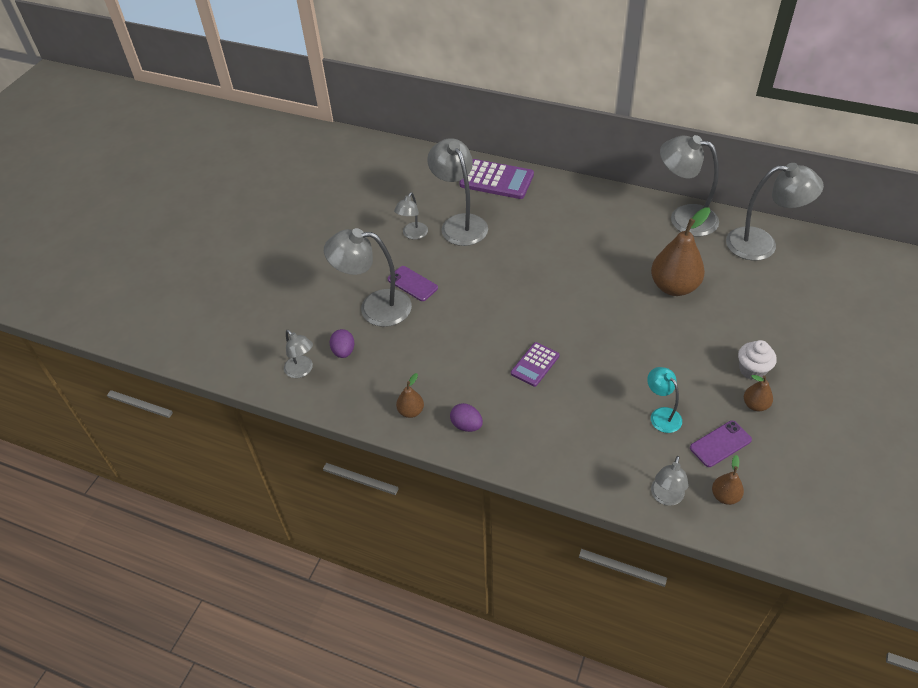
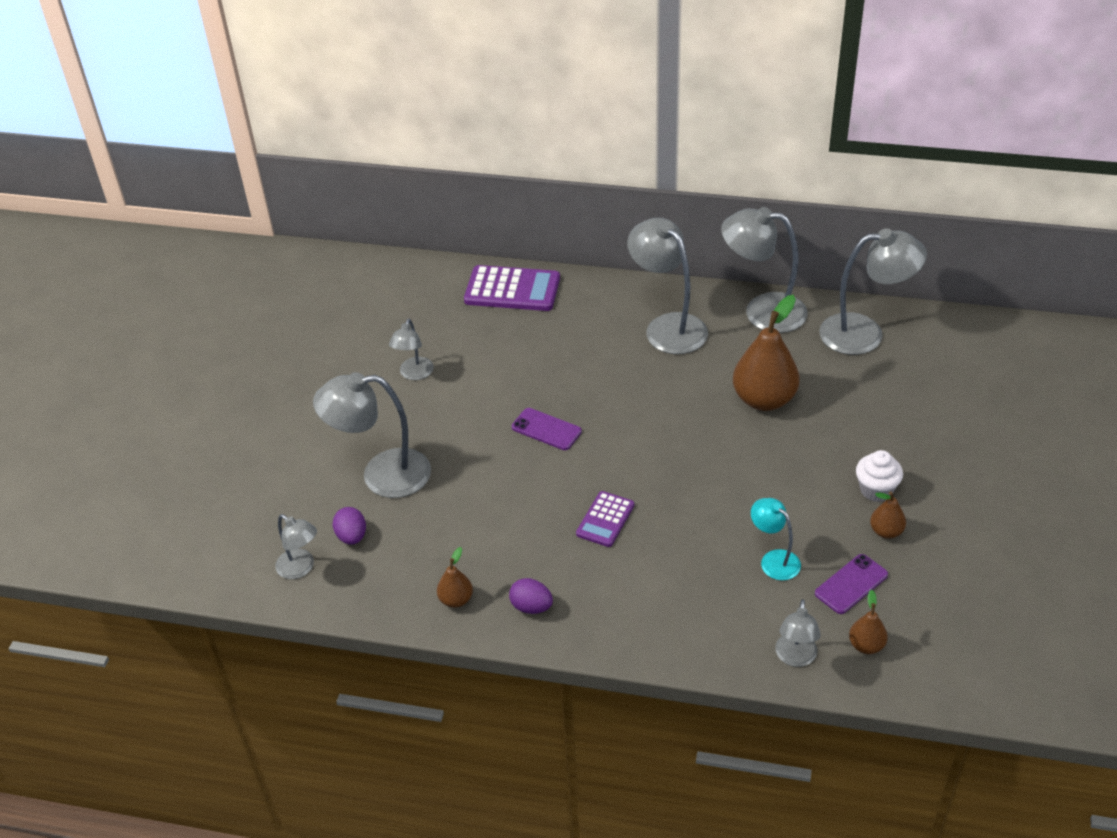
camera: 10 degrees left, 5 degrees down
purple phone [388,266,438,301] -> purple phone moved to [512,408,582,450]
grey lamp [427,138,488,246] -> grey lamp moved to [627,218,708,354]

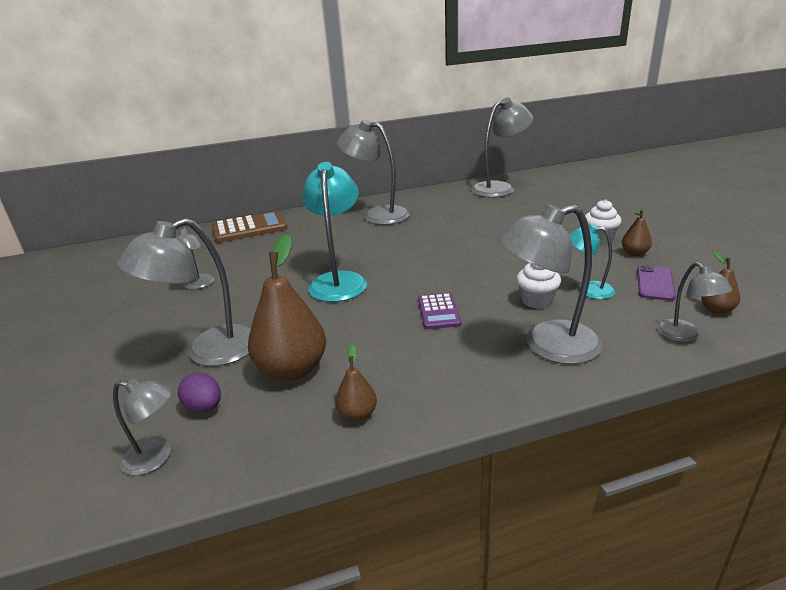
camera: 30 degrees left, 15 degrees down
purple calculator [464,265,560,311] -> brown calculator [212,211,288,243]
purple egg [509,578,553,614] -> none
purple phone [512,408,582,450] -> turquoise lamp [302,162,367,302]
grey lamp [721,207,808,333] -> grey lamp moved to [498,204,603,364]
brown pear [733,295,800,411] -> brown pear moved to [248,234,326,381]
none -> white cupcake [516,263,561,309]

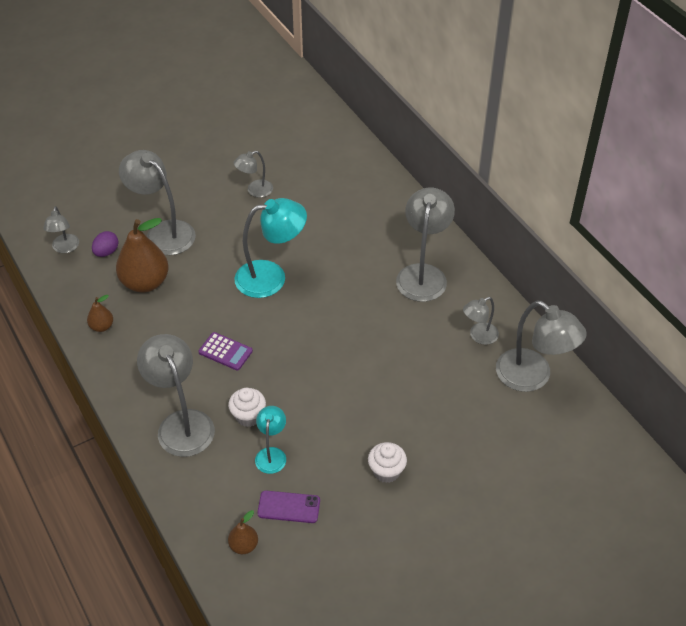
camera: 75 degrees right, 20 degrees up
brown calculator [212,211,288,243] -> none
purple calculator [418,293,461,329] -> purple calculator turned 135 degrees counterclockwise [198,332,253,371]
brown pear [622,209,652,256] -> none
grey lamp [657,262,732,342] -> grey lamp moved to [463,297,499,345]

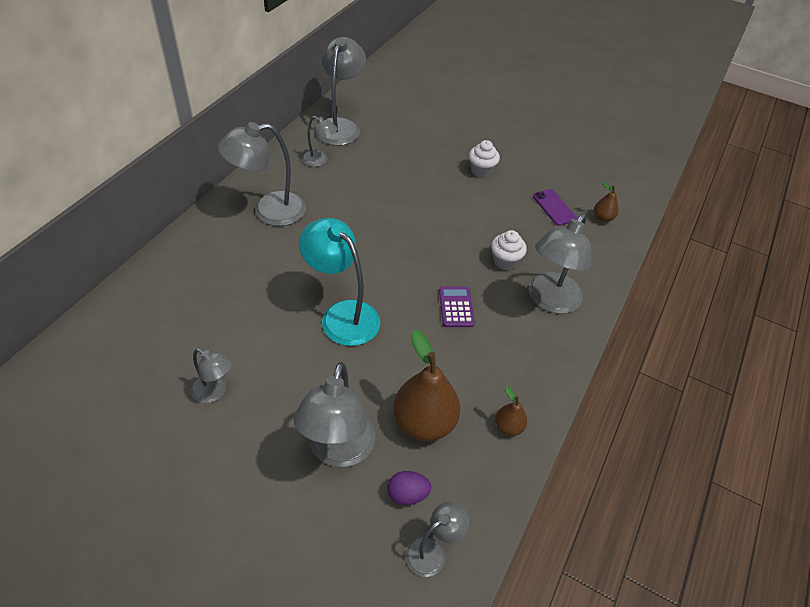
camera: 125 degrees left, 0 degrees up
turquoise lamp [255,406,286,474] -> none

